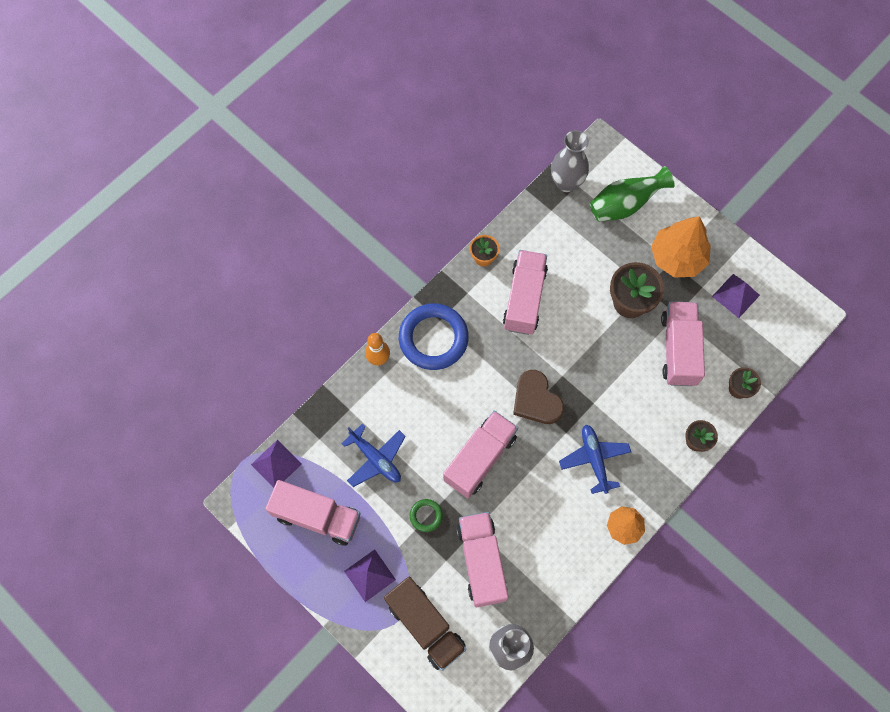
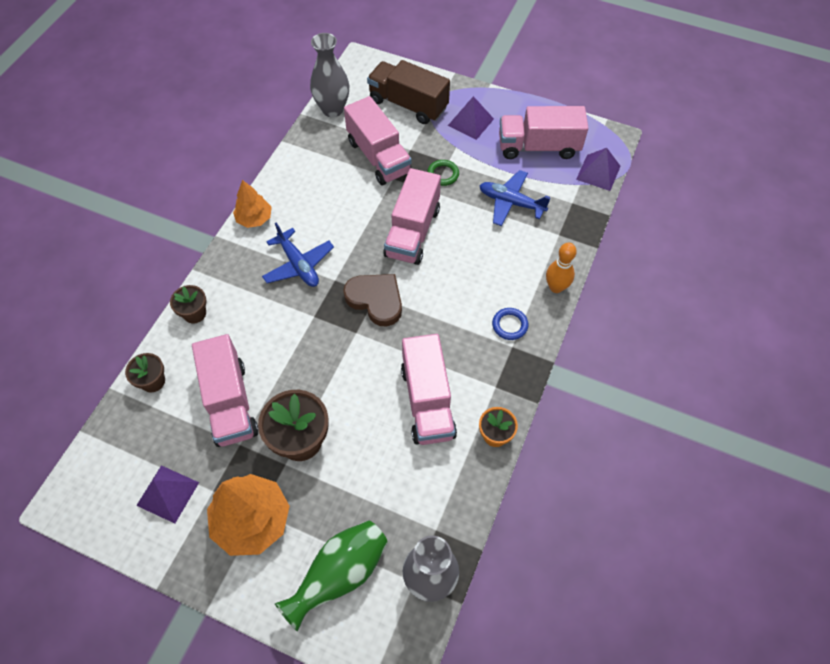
camera: 160 degrees right, 10 degrees down
blue ring [399,304,469,370] -> blue ring [492,308,528,340], size x0.45

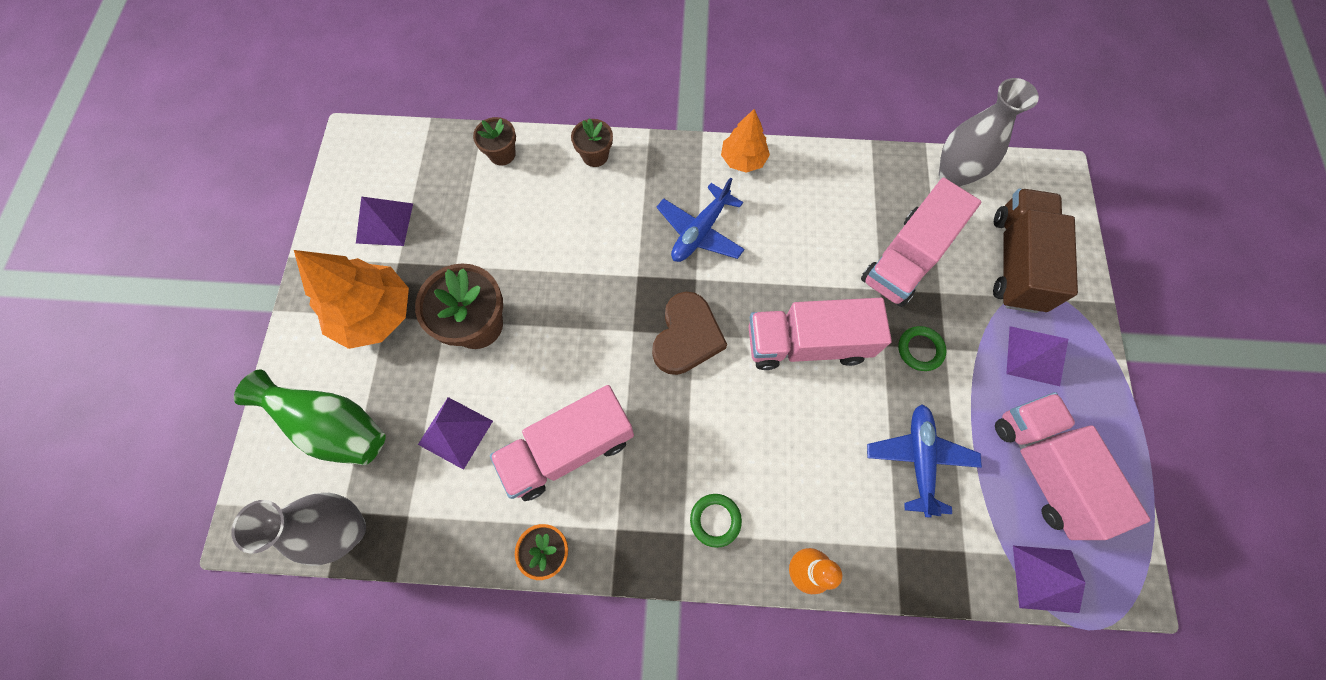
camera: 70 degrees right, 10 degrees up
pink truck [192,334,259,447] -> none
blue ring [492,308,528,340] -> green ring [690,494,742,548]
none -> purple pyramid [418,397,493,470]

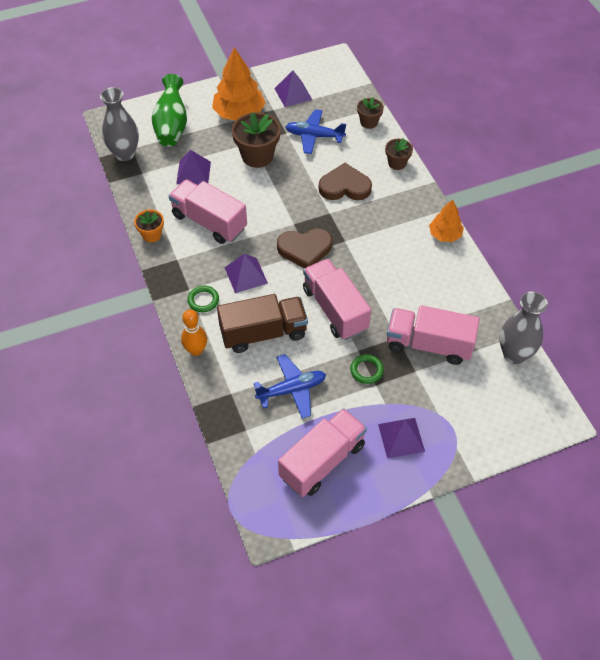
camera: 65 degrees right, 15 degrees down
blue plane [656,177,745,262] -> blue plane moved to [285,109,346,154]
brown truck [993,189,1078,313] -> brown truck moved to [217,294,308,353]
purple pyramid [1013,546,1085,613] -> purple pyramid moved to [224,254,268,293]
none -> brown heart [319,163,372,200]

